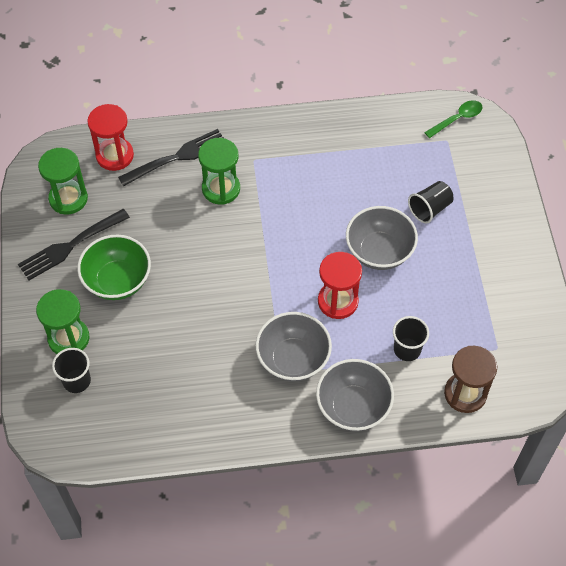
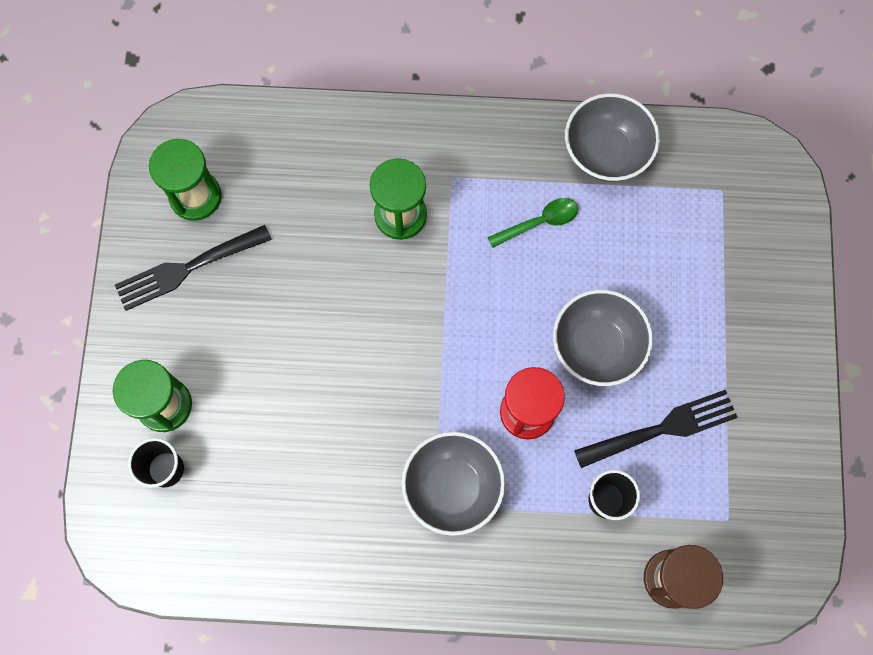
camera: 10 degrees right, 15 degrees up
green bowl [77,234,151,300] -> none
red hourglass [87,104,134,171] -> none
black fork [118,129,224,186] -> black fork moved to [574,390,738,468]
grey bowl [316,359,394,431] -> grey bowl moved to [565,93,660,182]
black cup [408,181,454,223] -> none
green spoon [424,100,482,138] -> green spoon moved to [487,198,578,248]

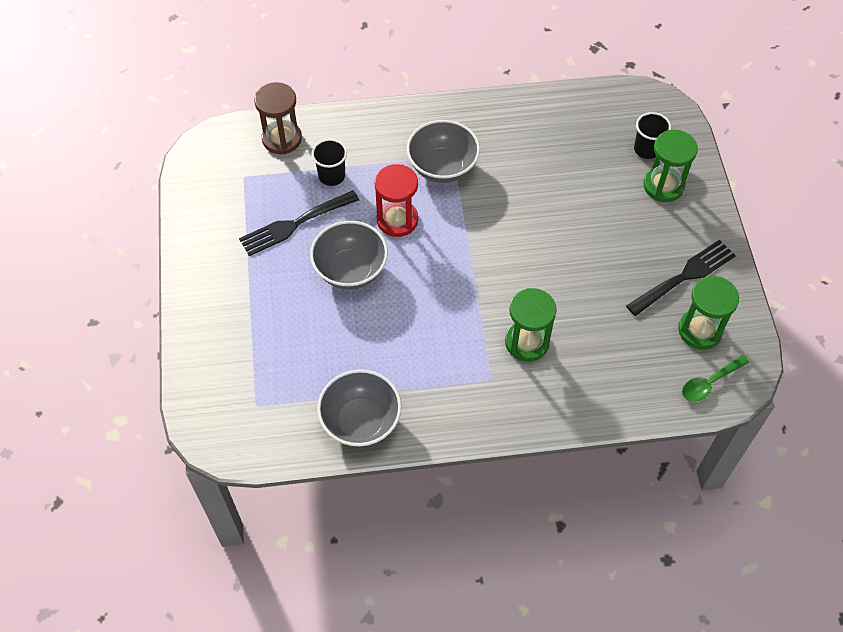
camera: 170 degrees right, 15 degrees down
green spoon [487,198,578,248] -> green spoon moved to [682,355,749,402]

